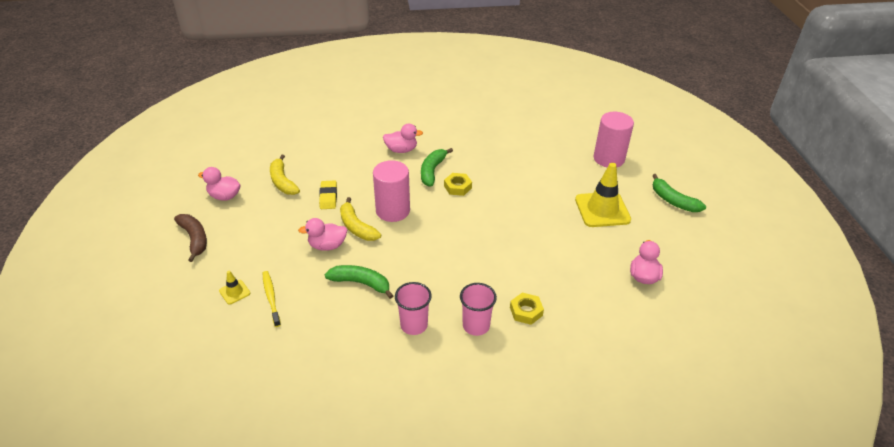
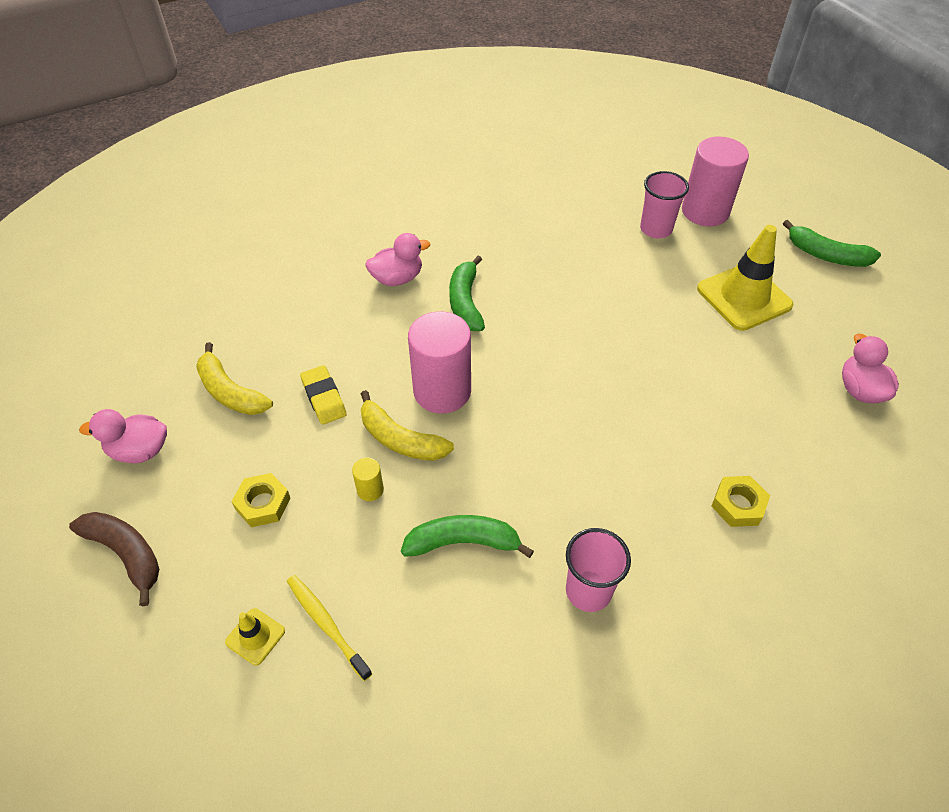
camera: 20 degrees left, 10 degrees up
pink duck [298,218,347,251] -> yellow cylinder [352,457,384,501]
yellow nut [444,173,472,196] -> yellow nut moved to [231,473,291,527]
pink cup [460,283,497,336] -> pink cup moved to [640,171,689,238]

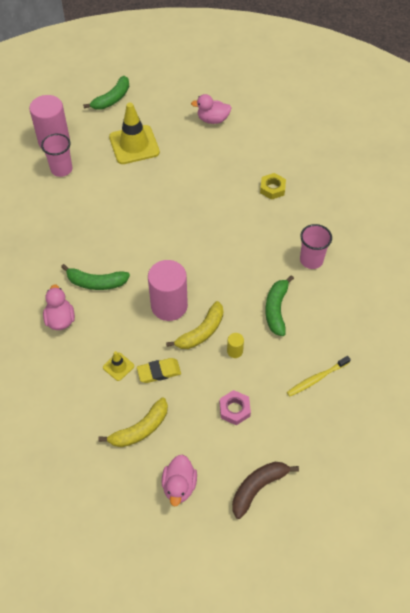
camera: 80 degrees left, 5 degrees up
yellow traffic cone [225,608,285,665] -> yellow traffic cone moved to [103,351,134,381]
yellow nut [231,473,291,527] -> pink nut [220,390,251,425]

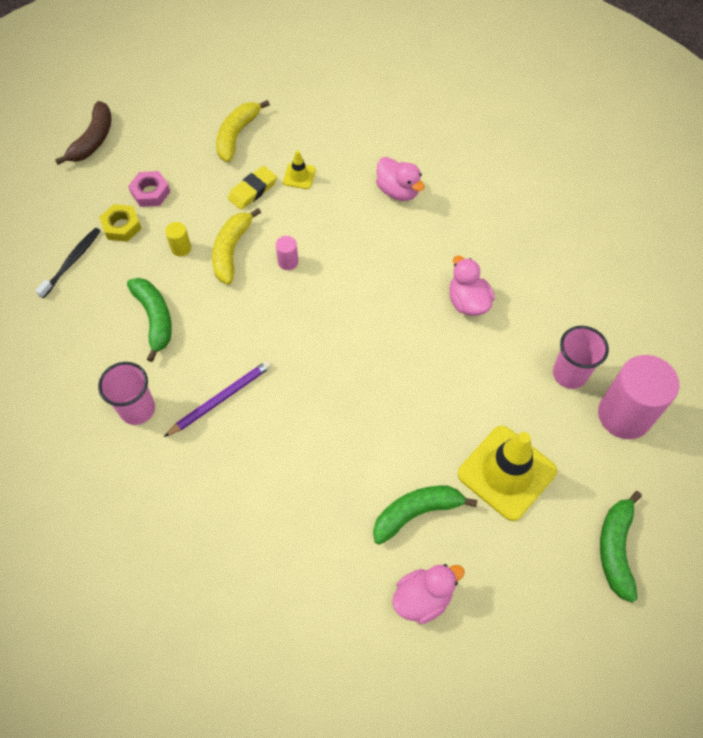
camera: 150 degrees right, 5 degrees up
green banana [61,264,130,290] -> green banana moved to [373,486,478,545]
pink cylinder [148,260,188,321] -> pink cylinder [276,236,298,270], size x0.42
pink duck [161,455,197,507] -> pink duck moved to [449,256,495,316]
yellow nut [260,173,286,200] -> yellow nut moved to [99,204,142,242]
yellow toothbrush [287,356,351,397] -> black toothbrush [35,228,101,298]
none -> purple pencil [164,360,272,437]

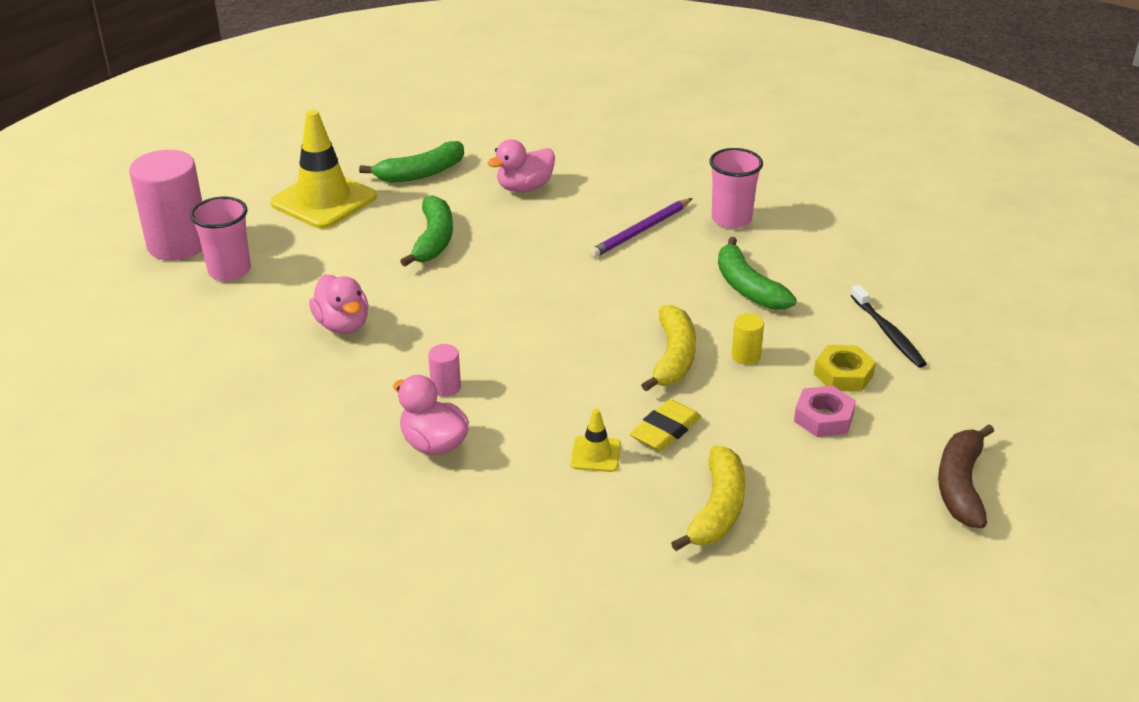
camera: 175 degrees right, 25 degrees down
black toothbrush [35,228,101,298] -> black toothbrush turned 45 degrees counterclockwise [851,285,927,368]
pink cylinder [276,236,298,270] -> pink cylinder moved to [428,344,461,397]
pink duck [392,564,465,624] -> pink duck moved to [488,139,555,192]
green banana [600,491,642,603] -> green banana moved to [400,195,453,267]

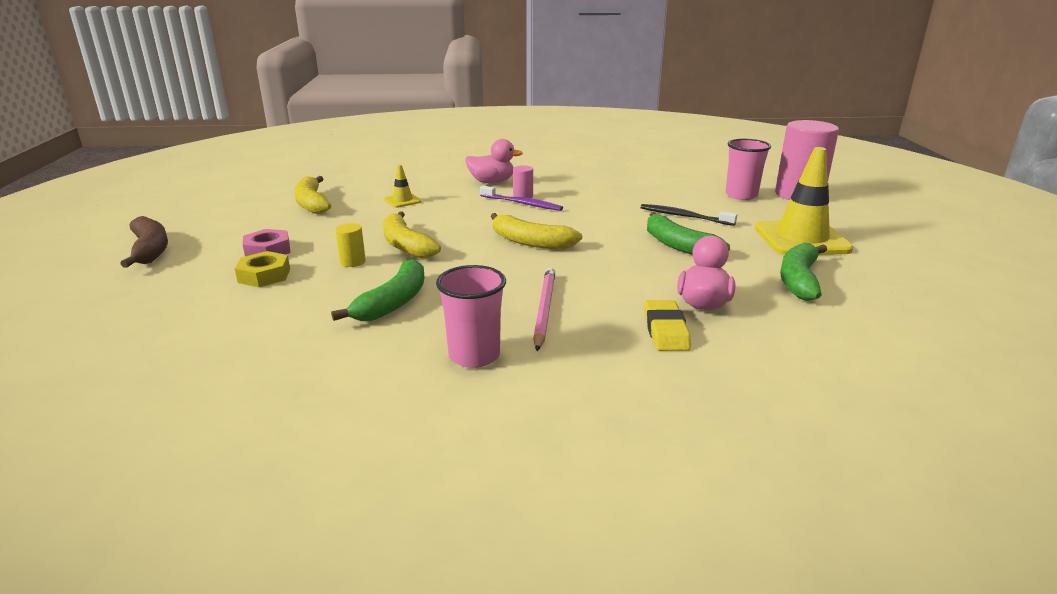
camera: 140 degrees right, 10 degrees down
pink duck [309,275,368,334] -> none
purple pencil [589,198,693,258] -> pink pencil [533,268,555,351]
yellow eraser [630,399,701,451] -> yellow eraser moved to [644,300,691,351]
green banana [718,237,797,310] -> green banana turned 90 degrees clockwise [331,259,424,321]
black toothbrush [851,285,927,368] -> black toothbrush moved to [640,204,737,226]
none -> purple toothbrush [480,186,563,211]
none -> yellow banana [490,213,582,249]

